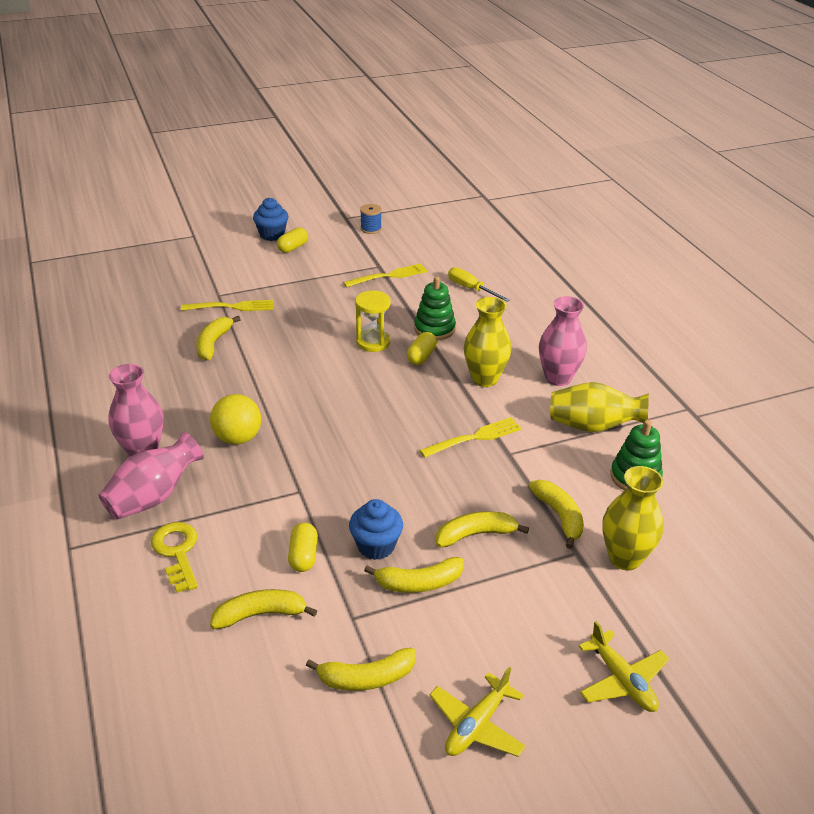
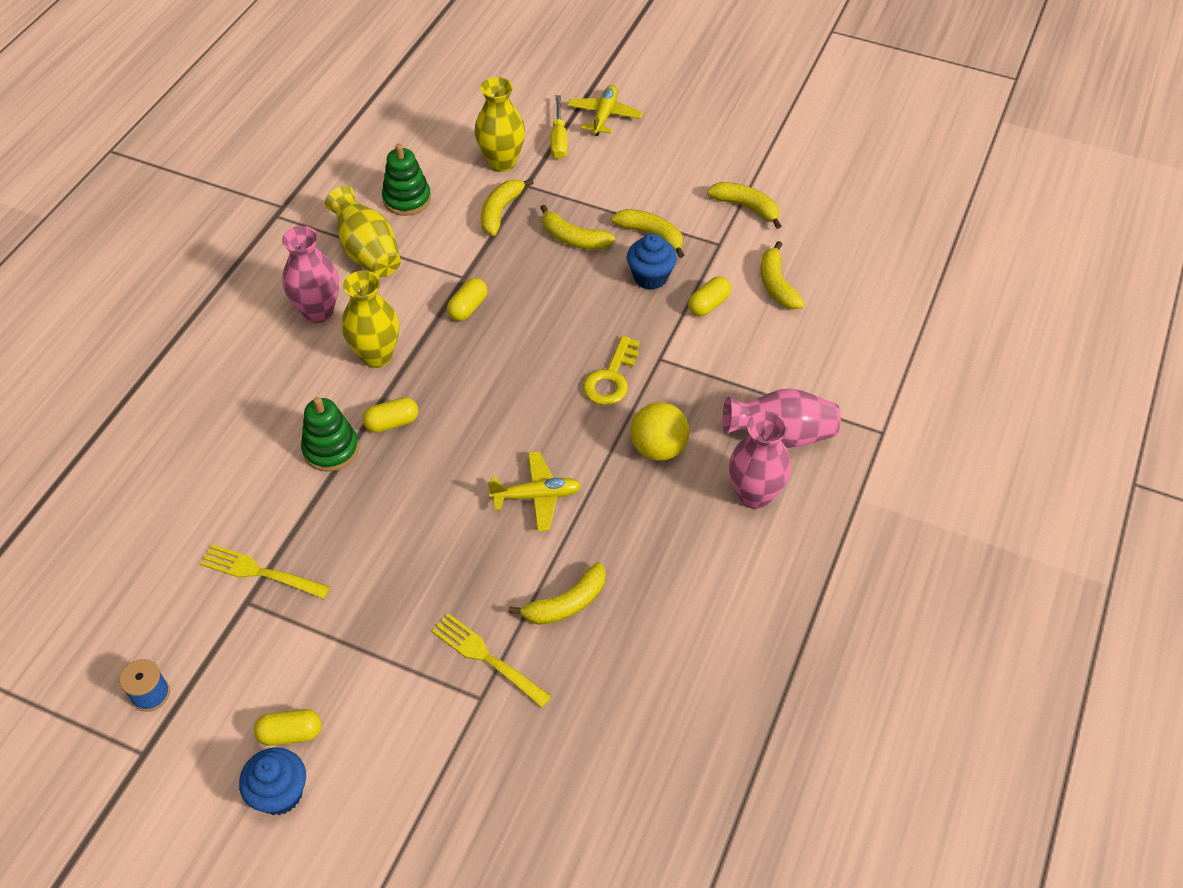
camera: 135 degrees left, 15 degrees up
yellow key [151,522,198,593] -> yellow key moved to [583,336,640,405]
yellow banana [210,589,317,629] -> yellow banana turned 45 degrees clockwise [761,241,805,310]
yellow hourglass [355,291,391,352] -> none
yellow fork [420,417,522,457] -> yellow capsule [447,278,488,321]
yellow plane [429,667,526,757] -> yellow plane moved to [488,451,582,532]
yellow screwdriver [448,267,510,302] -> yellow screwdriver moved to [550,95,568,159]

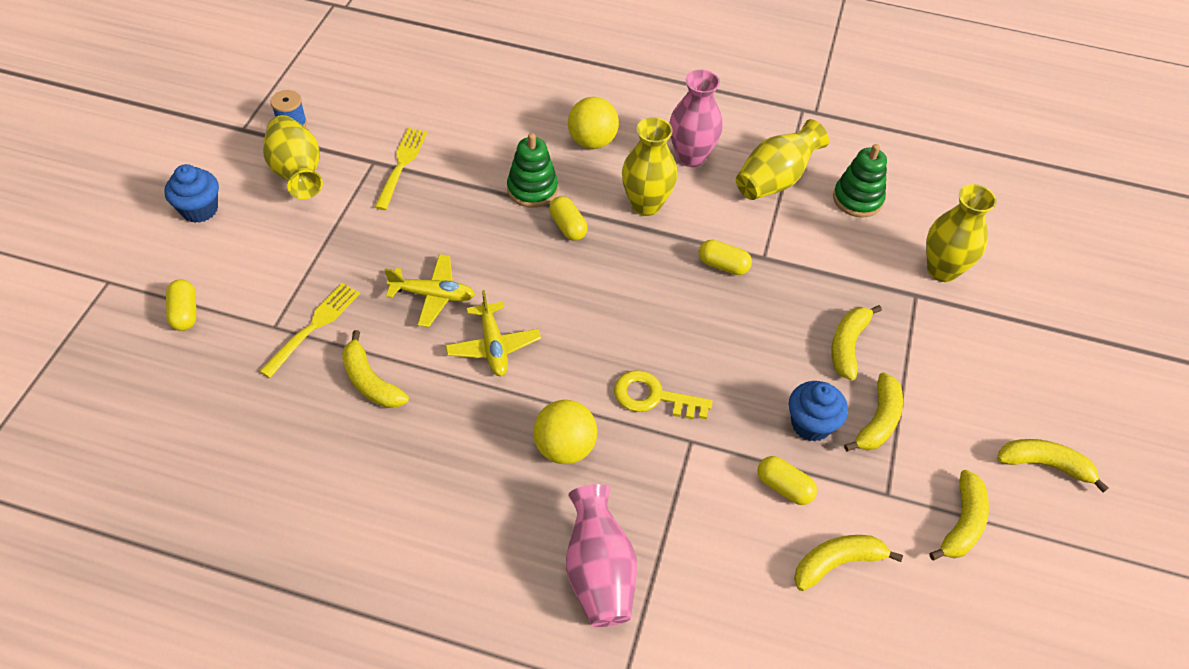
camera: 80 degrees right, 0 degrees up
yellow capsule [254,709,321,746] -> yellow capsule moved to [166,279,196,331]
yellow banana [481,178,534,236] -> yellow banana moved to [997,439,1109,493]
yellow screwdriver [550,95,568,159] -> none
yellow plane [567,85,643,136] -> yellow plane moved to [385,254,475,327]
pink vase [729,411,791,509] -> none
none -> yellow vase [263,115,323,199]
none -> yellow ball [568,97,619,149]

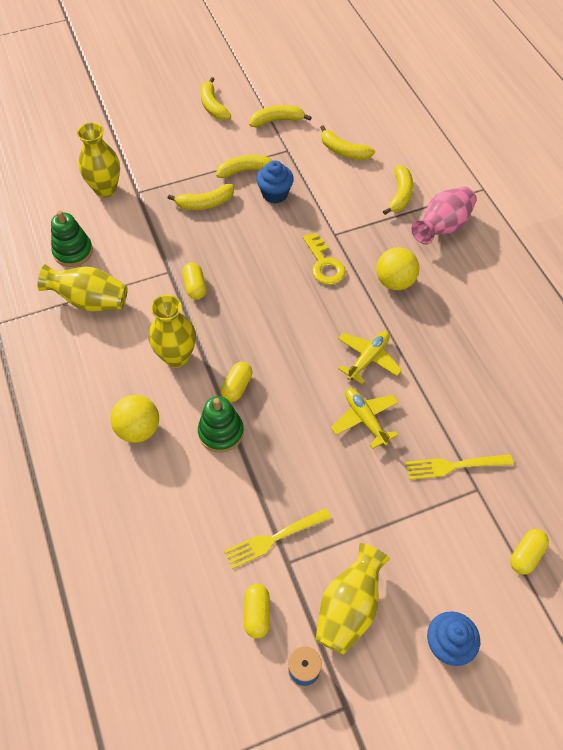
camera: 125 degrees left, 5 degrees up
yellow banana [342,330,409,408] -> yellow banana moved to [383,165,413,215]
pink vase [669,70,723,167] -> none
yellow capsule [757,456,817,505] -> yellow capsule moved to [244,584,270,639]

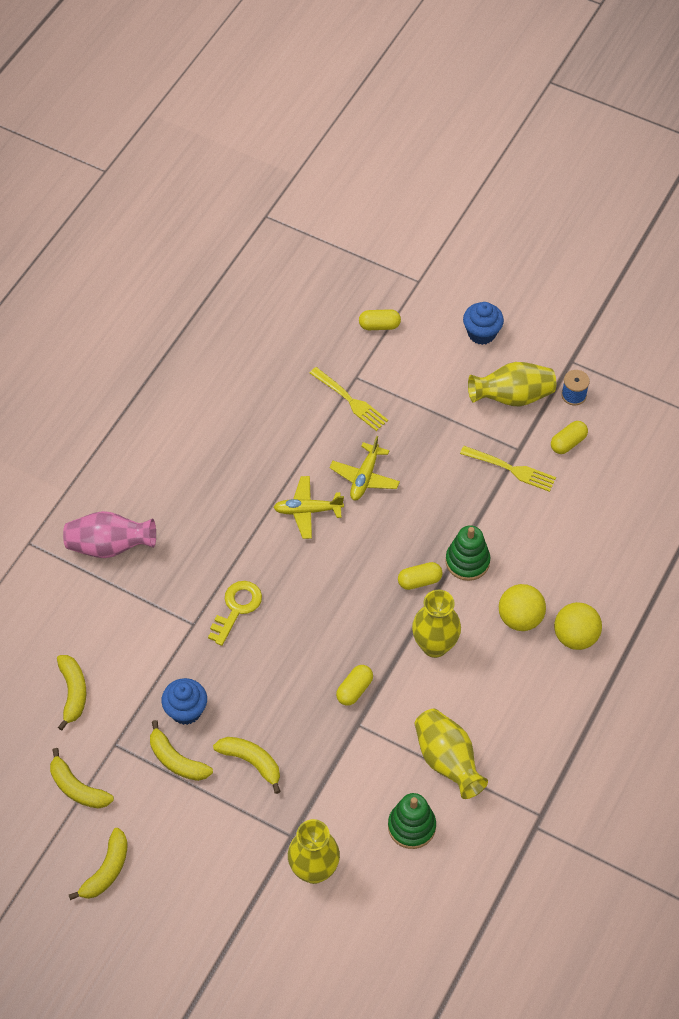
camera: 130 degrees left, 0 degrees up
yellow ball [376,247,419,290] -> yellow ball moved to [554,602,602,650]
yellow banana [383,165,413,215] -> none

